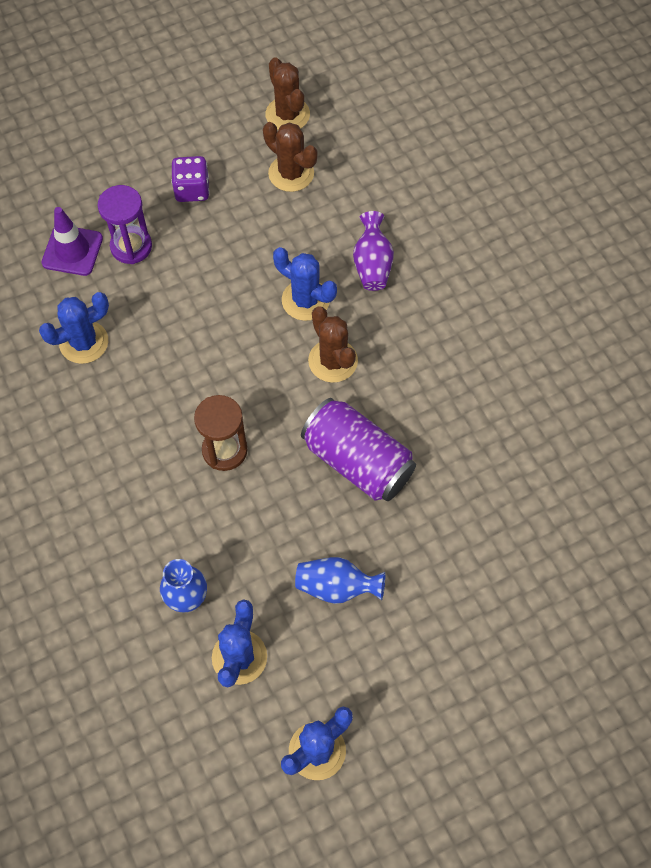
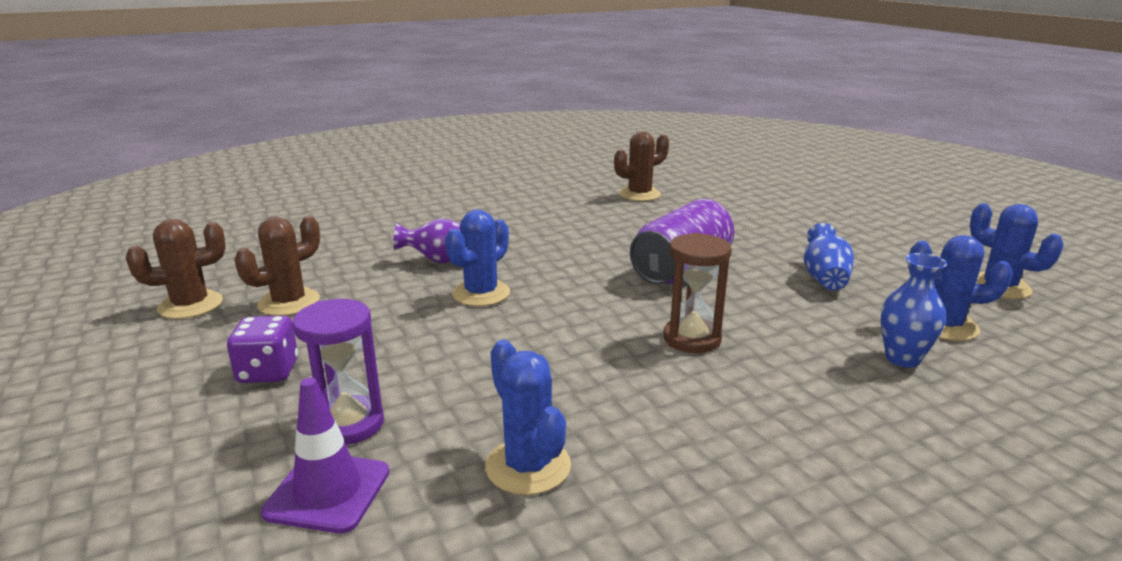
camera: 90 degrees left, 40 degrees down
brown cactus [308,307,358,383] -> brown cactus moved to [614,131,669,201]

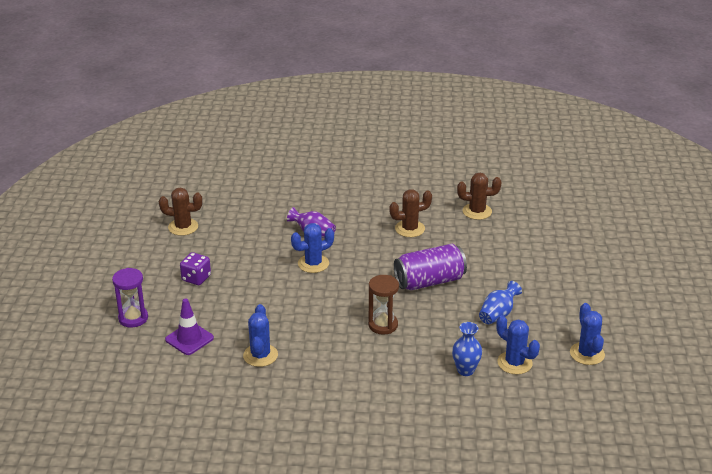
camera: 30 degrees right, 10 degrees up
brown cactus [234,216,320,316] -> brown cactus moved to [389,189,432,237]
purple hourglass [292,299,384,445] -> purple hourglass moved to [112,268,148,327]

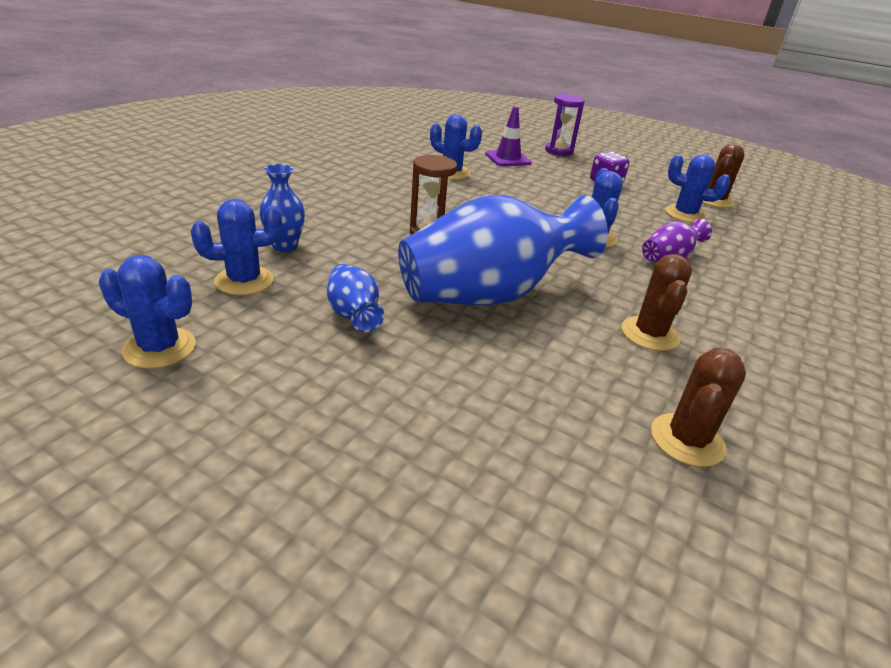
camera: 115 degrees right, 0 degrees up
purple can [394,244,467,290] -> blue vase [398,195,608,305]
none -> blue cactus [665,154,731,223]

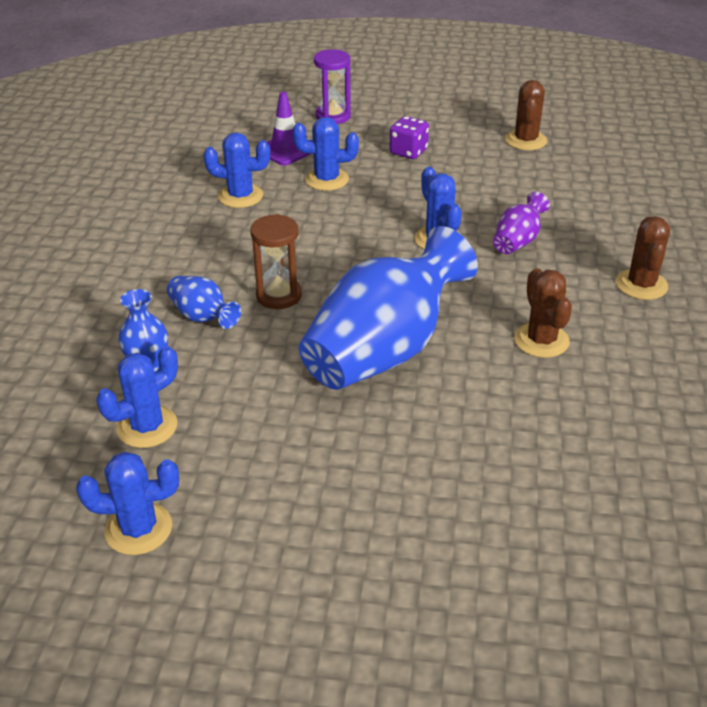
camera: 20 degrees left, 5 degrees up
blue vase [327,264,384,332] -> blue vase moved to [167,276,241,329]
brown cactus [651,348,746,467] -> brown cactus moved to [616,216,670,300]
blue cactus [665,154,731,223] -> blue cactus moved to [292,117,359,191]

